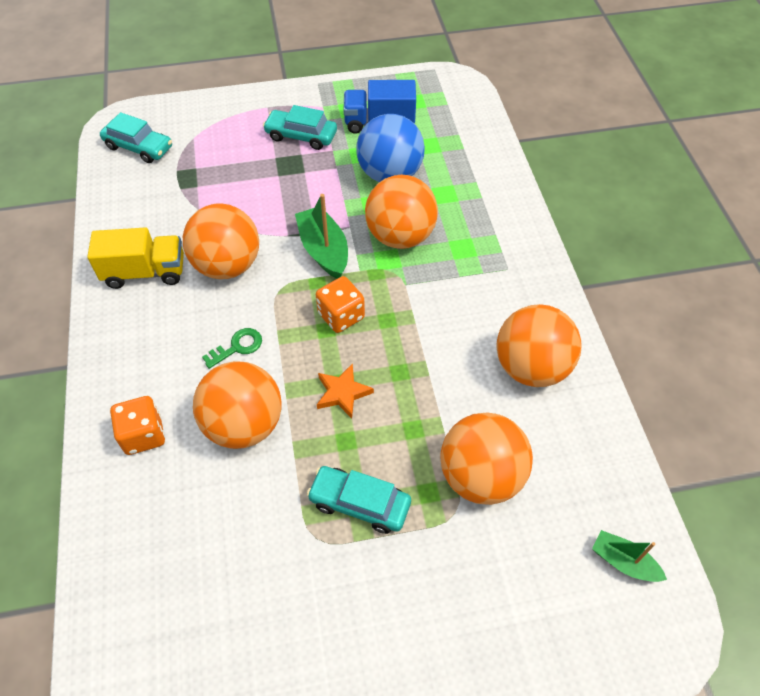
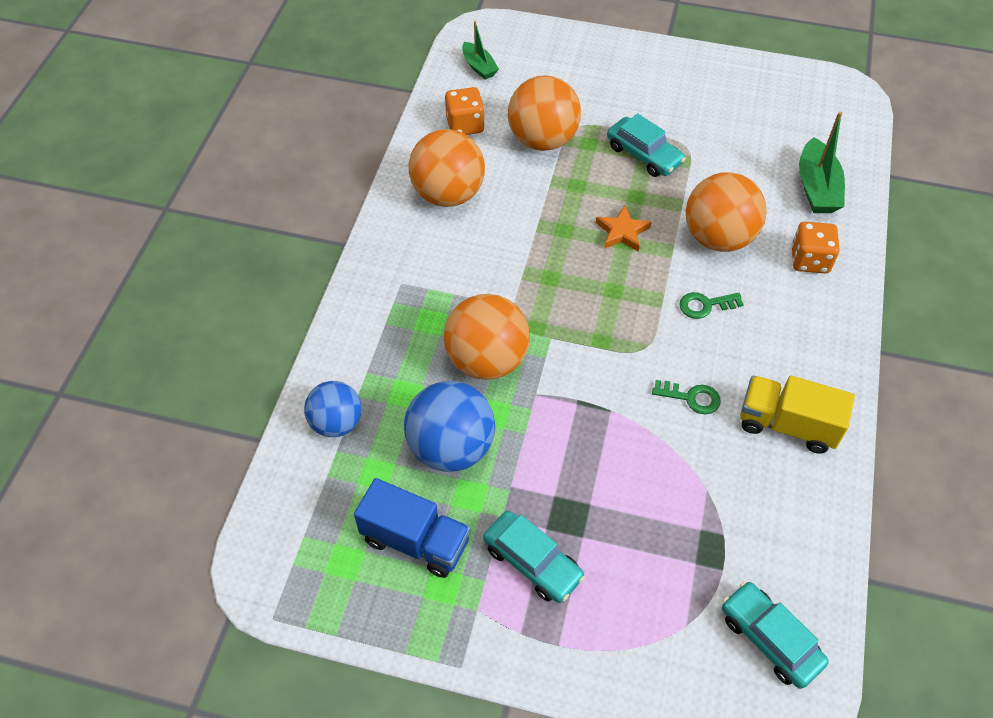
camera: 155 degrees left, 0 degrees up
orange ball [183,203,259,279] -> green key [652,380,721,414]
green boat [295,194,348,279] -> green boat moved to [799,112,845,213]
orange dice [316,276,365,333] -> orange dice moved to [445,87,485,135]
none -> blue ball [304,381,362,437]

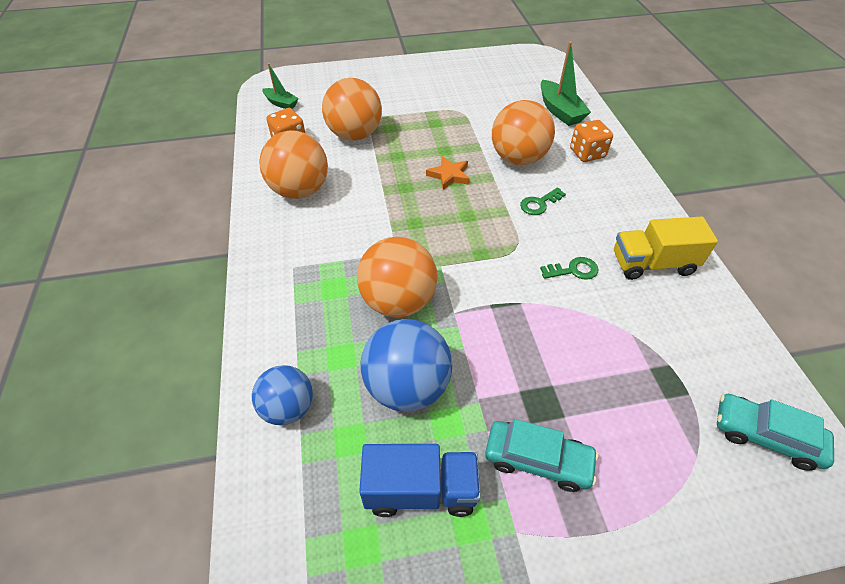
camera: 25 degrees left, 5 degrees down
turquoise car [607,113,686,177] -> none

